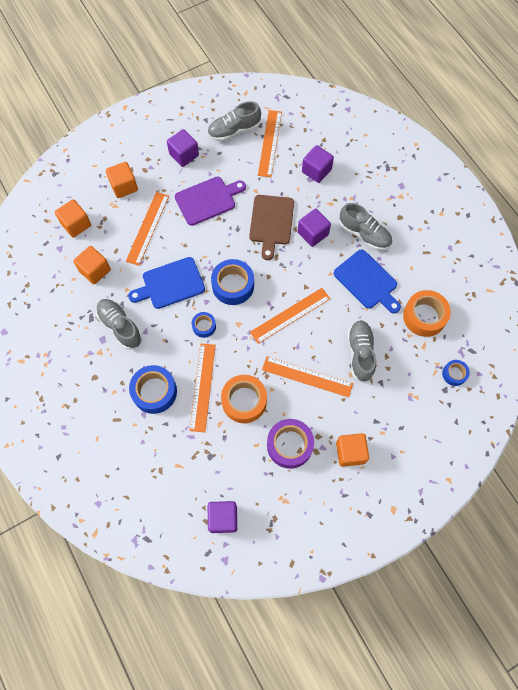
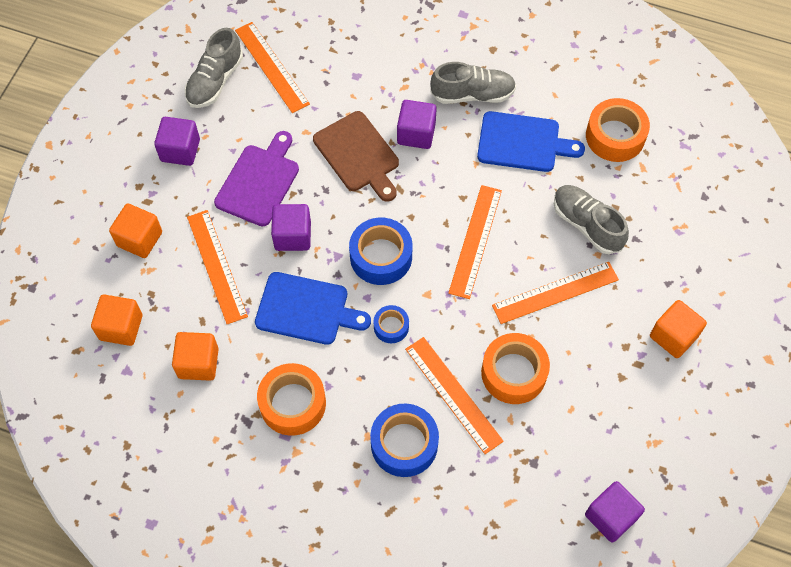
camera: 40 degrees left, 5 degrees down
grey shoe [96,299,142,350] -> orange tape [257,363,326,436]
blue cutting board [128,257,205,309] -> blue cutting board turned 105 degrees counterclockwise [255,272,371,345]
purple tape [267,419,314,469] -> none
purple cube [302,145,334,183] -> purple cube moved to [271,204,311,251]
blue tape [442,360,470,386] -> none

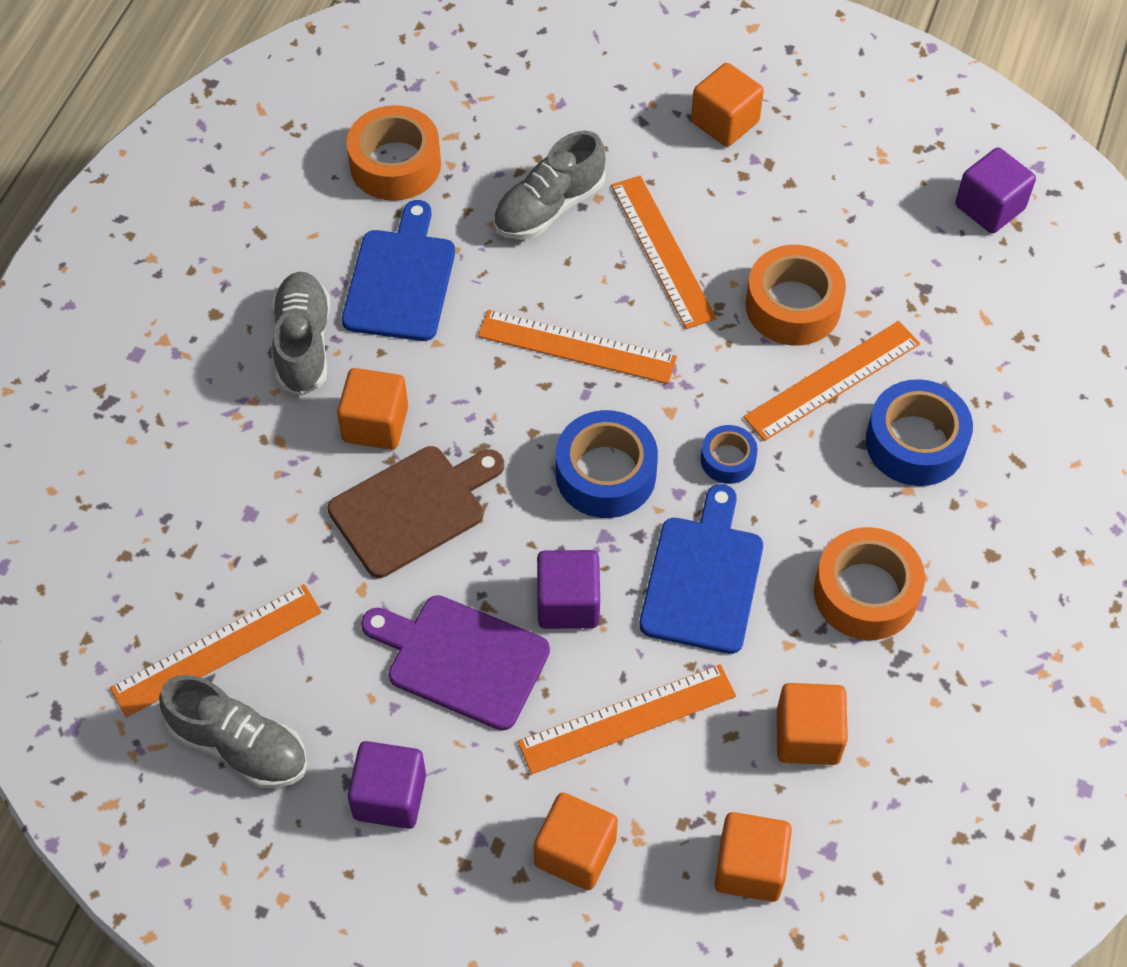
camera: 90 degrees left, 5 degrees down
purple cube [397,100,437,149] -> orange cube [337,368,408,450]

